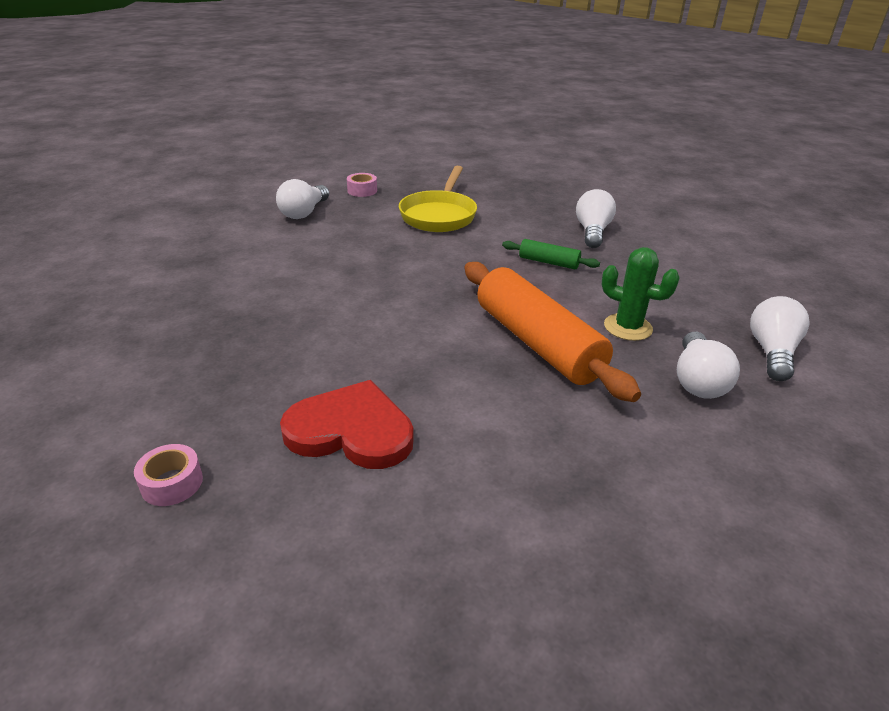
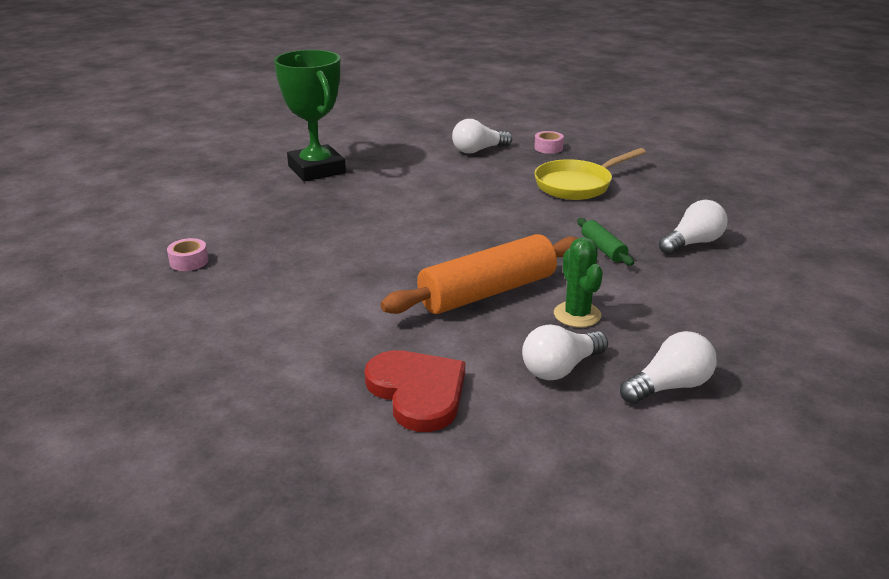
camera: 45 degrees right, 5 degrees down
red heart [280,380,414,469] -> red heart moved to [365,350,465,432]
orange rolling pin [464,262,641,402] -> orange rolling pin turned 45 degrees clockwise [381,234,579,314]
none -> green trophy [274,50,346,182]

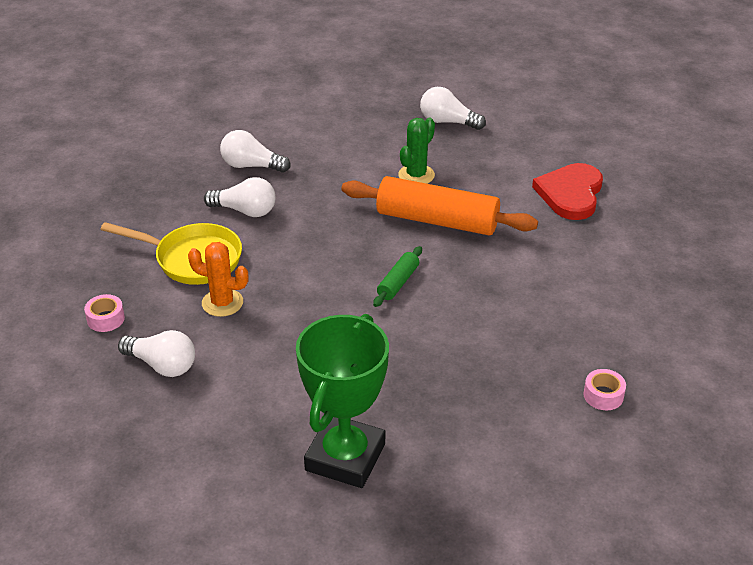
camera: 130 degrees left, 10 degrees up
white light bulb [522,324,608,380] -> white light bulb moved to [204,177,275,217]
green rolling pin [577,218,634,266] -> green rolling pin moved to [373,246,422,307]
none -> orange cactus [188,242,248,317]

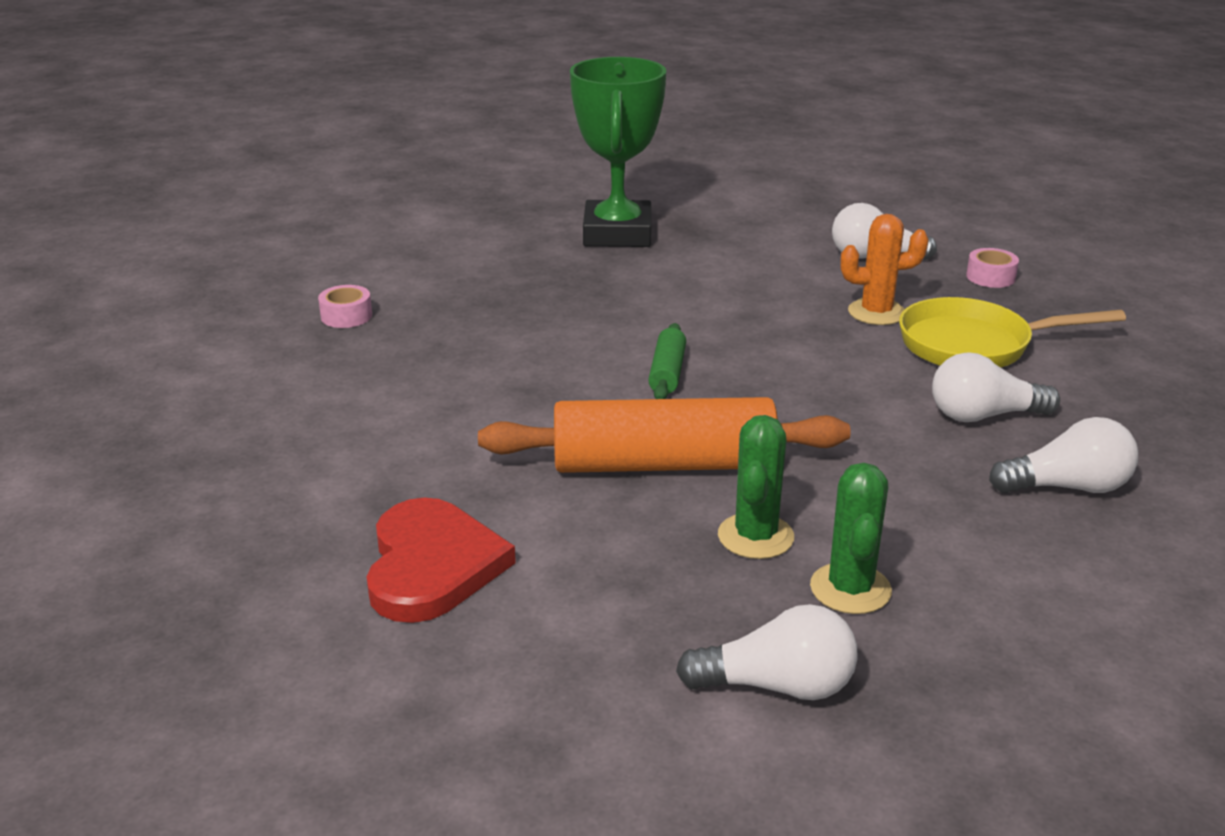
camera: 160 degrees right, 10 degrees down
none -> green cactus [810,463,892,614]

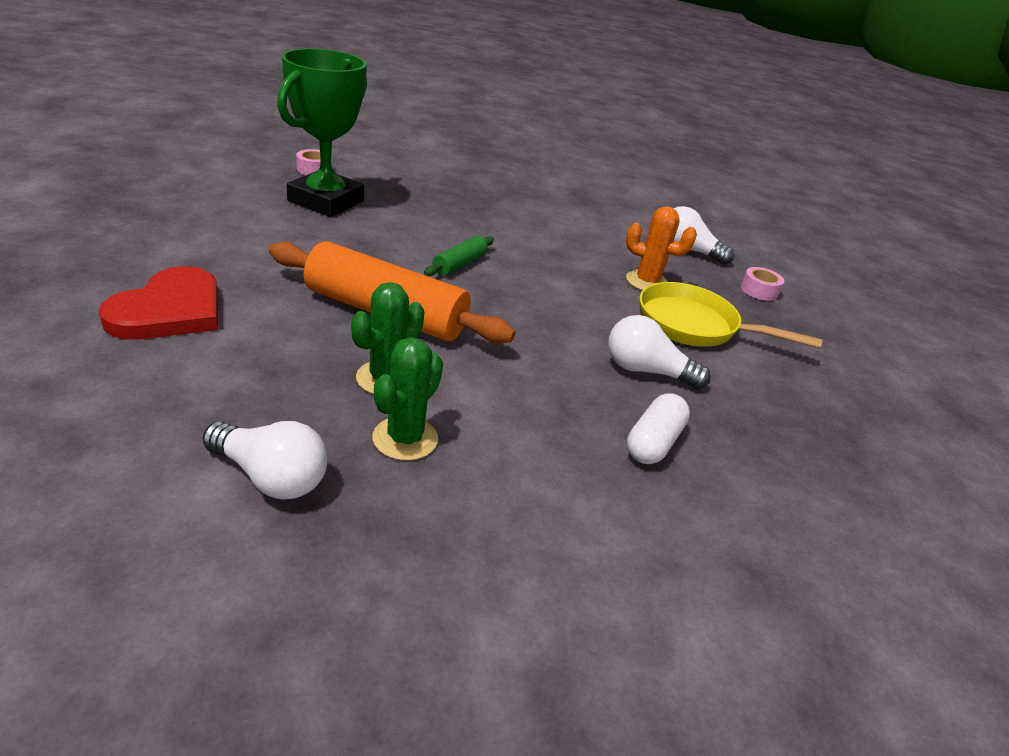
camera: 20 degrees right, 5 degrees up
green trophy [570,57,667,247] -> green trophy moved to [277,48,367,217]
white light bulb [989,417,1138,493] -> white capsule [627,393,690,464]

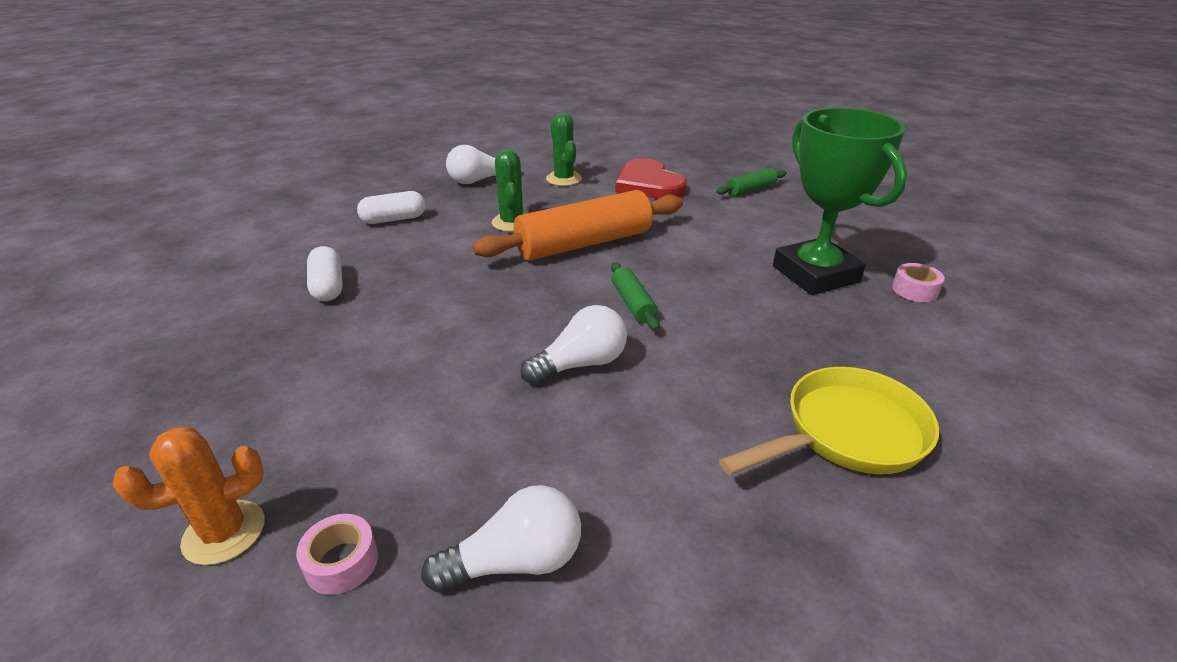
camera: 135 degrees right, 0 degrees up
green cactus [372,337,443,461] -> green cactus moved to [546,113,582,186]
white light bulb [608,315,711,389] -> white light bulb moved to [520,305,627,385]
orange cactus [626,206,697,290] -> orange cactus moved to [113,427,265,565]
yellow pan [640,282,822,348] -> yellow pan moved to [719,367,939,475]
none -> white capsule [357,191,426,224]
none -> green rolling pin [716,168,786,196]

